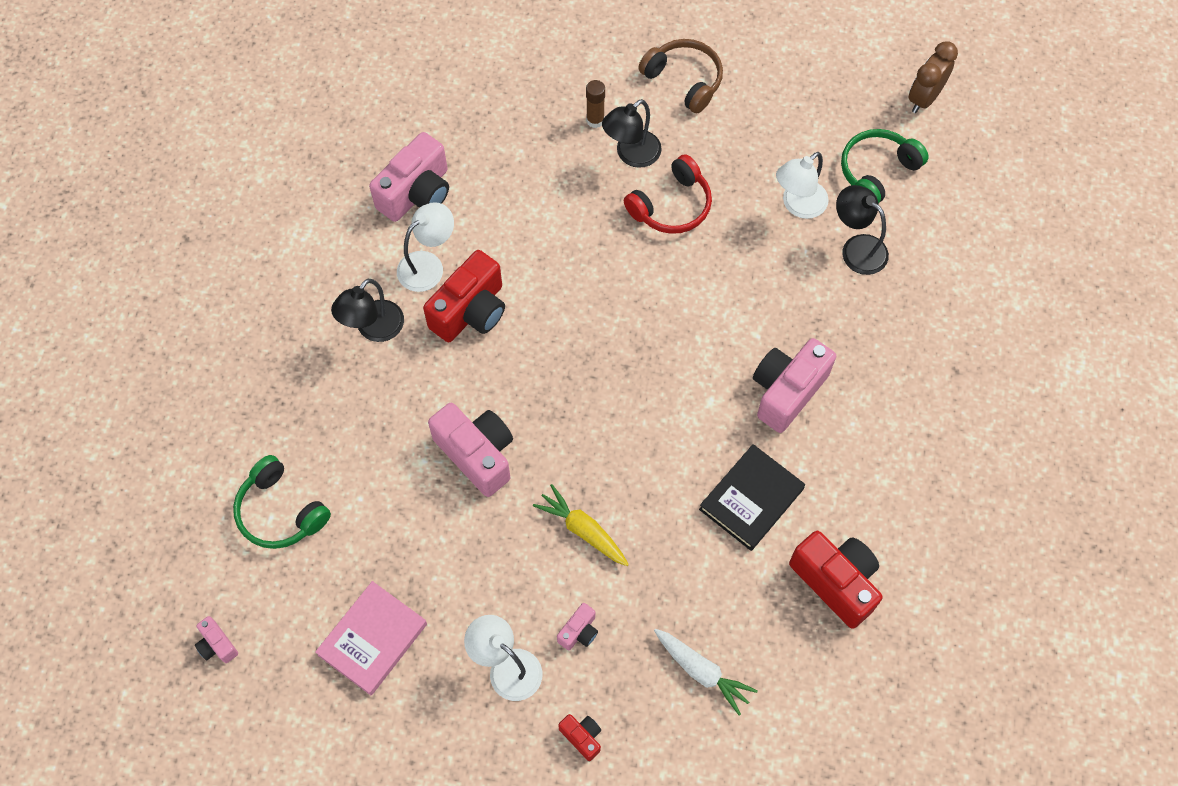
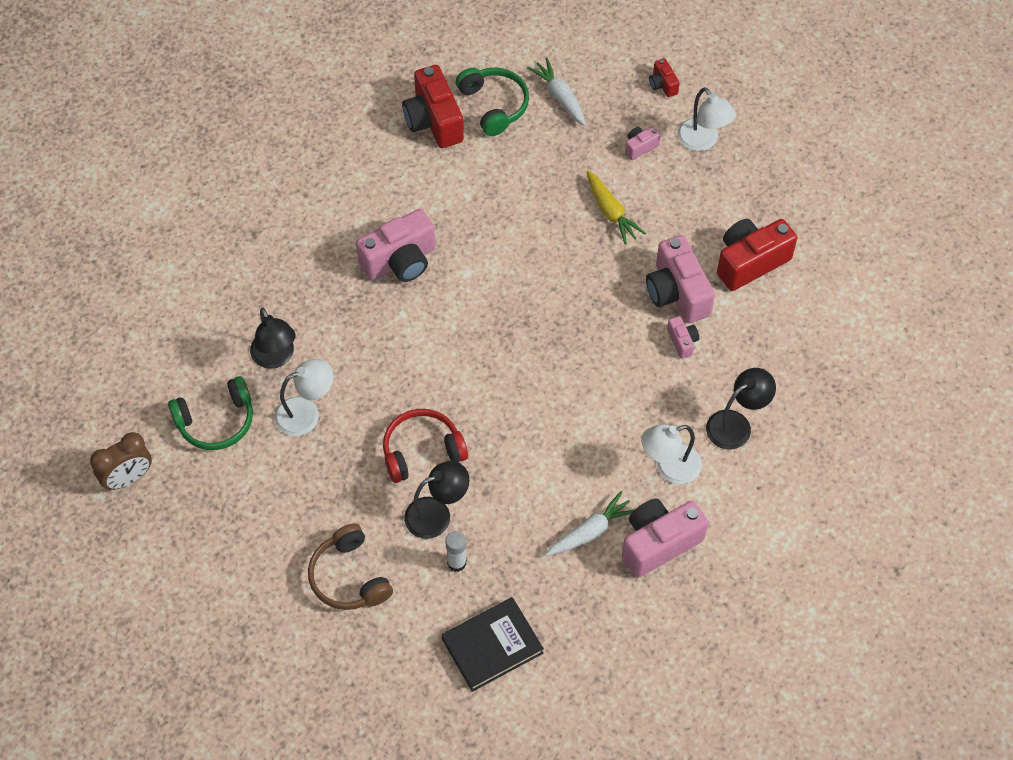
camera: 160 degrees left, 5 degrees down
pink camera [195,616,238,663] -> pink camera moved to [667,316,699,359]
green headphones [233,455,331,549] -> green headphones moved to [456,68,529,136]
pink book [315,581,427,695] -> none
red camera [423,250,505,342] -> red camera moved to [717,219,797,291]
brown glue stick [586,80,605,128] -> white glue stick [445,531,466,572]
black book [699,444,805,551] -> black book moved to [442,597,544,692]
none -> white carrot [545,491,634,556]

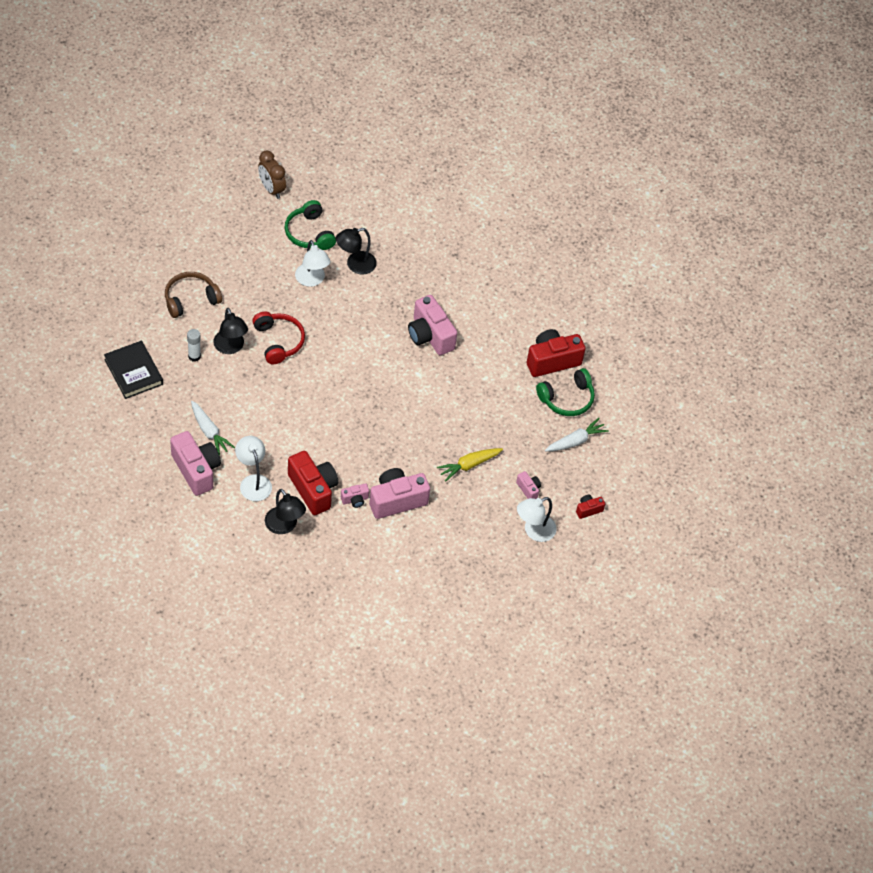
camera: 85 degrees right, 5 degrees down
red camera [717,219,797,291] -> red camera moved to [288,451,338,515]

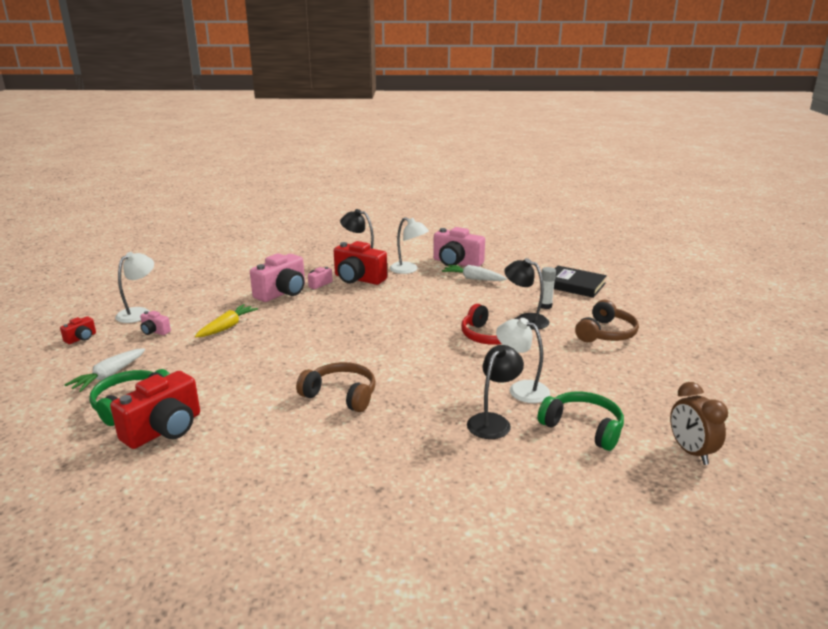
camera: 155 degrees right, 30 degrees down
brown clock [258,151,286,199] -> brown clock turned 135 degrees counterclockwise [670,382,728,465]
pink camera [408,295,457,355] -> brown headphones [296,362,376,412]

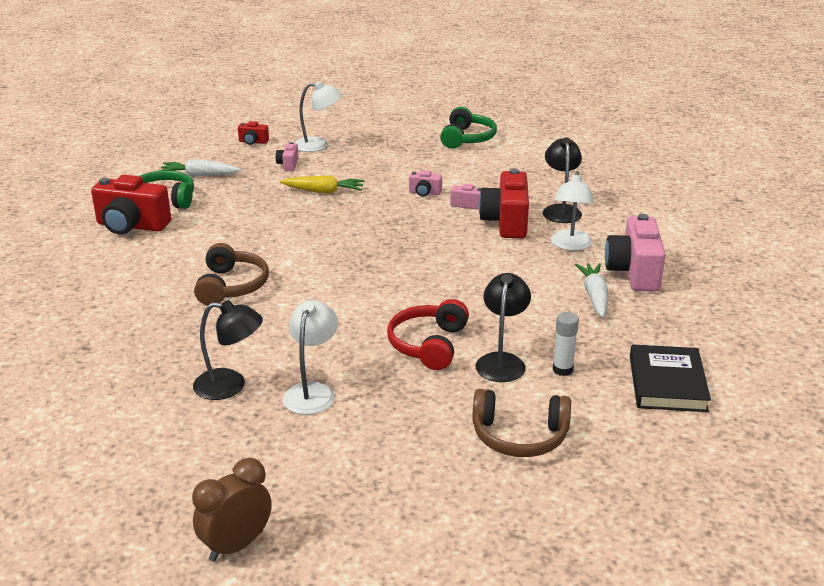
camera: 65 degrees right, 5 degrees up
pink camera [250,253,305,302] -> pink camera [409,170,442,196], size x0.48
green headphones [537,392,624,451] -> green headphones moved to [440,107,497,149]

